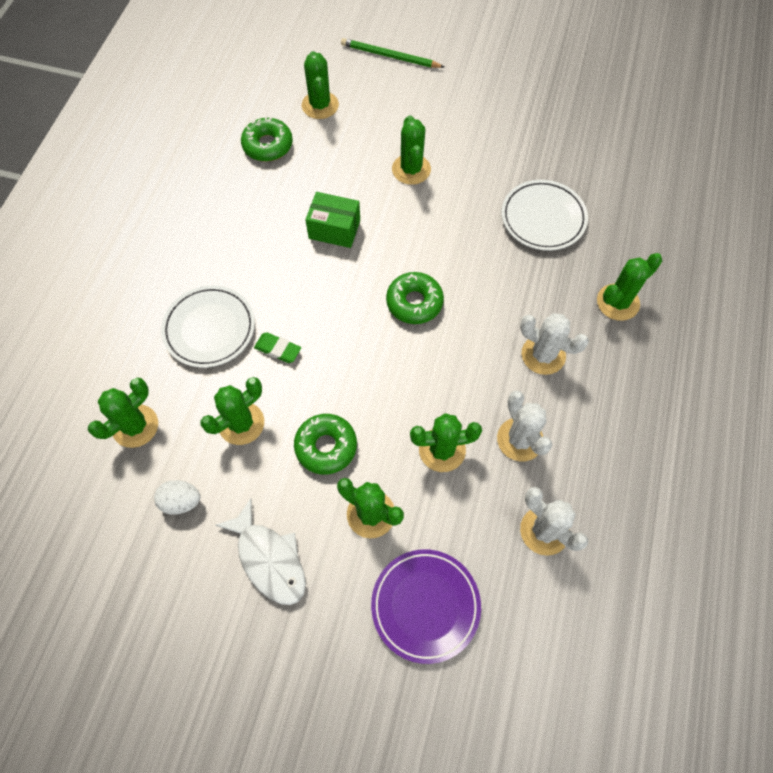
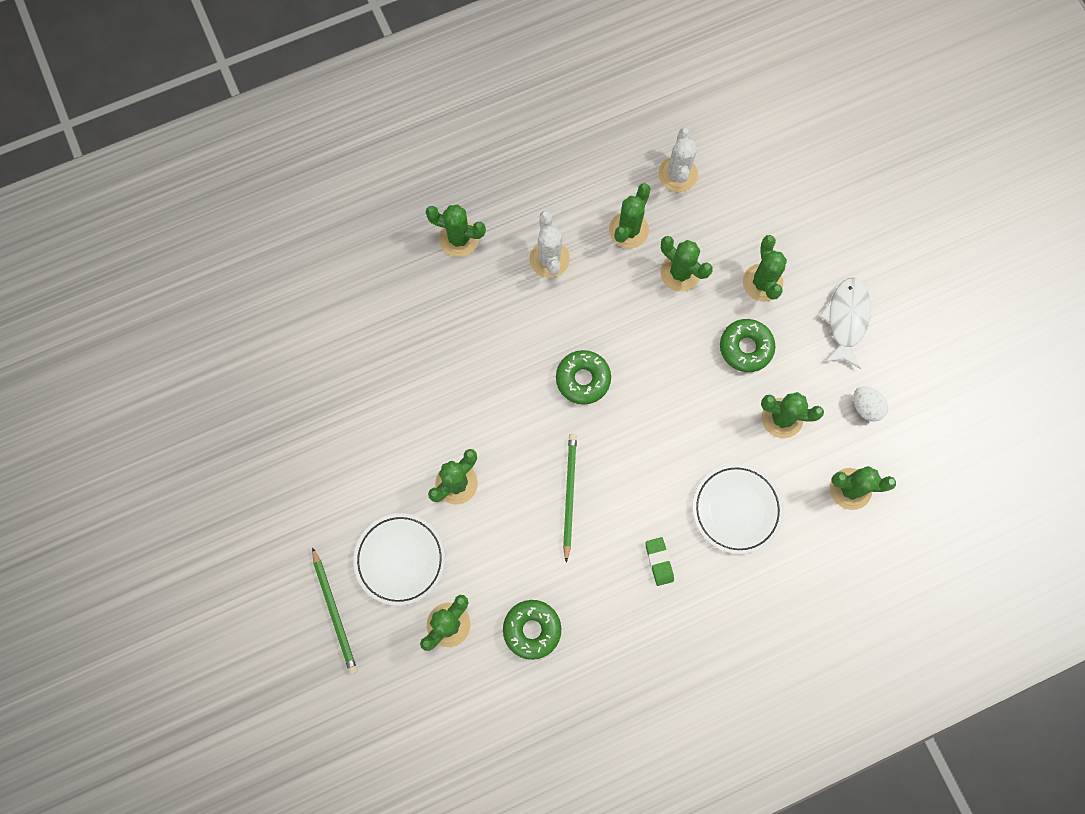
camera: 130 degrees left, 10 degrees up
green eraser [254,332,301,363] -> green eraser moved to [645,537,674,586]
green box [305,192,360,248] -> green pencil [563,434,577,563]
purple plate [371,549,481,664] -> none
white cactus [497,391,552,461] -> green cactus [609,183,651,248]
white plate [501,180,588,251] -> white plate moved to [353,513,445,606]

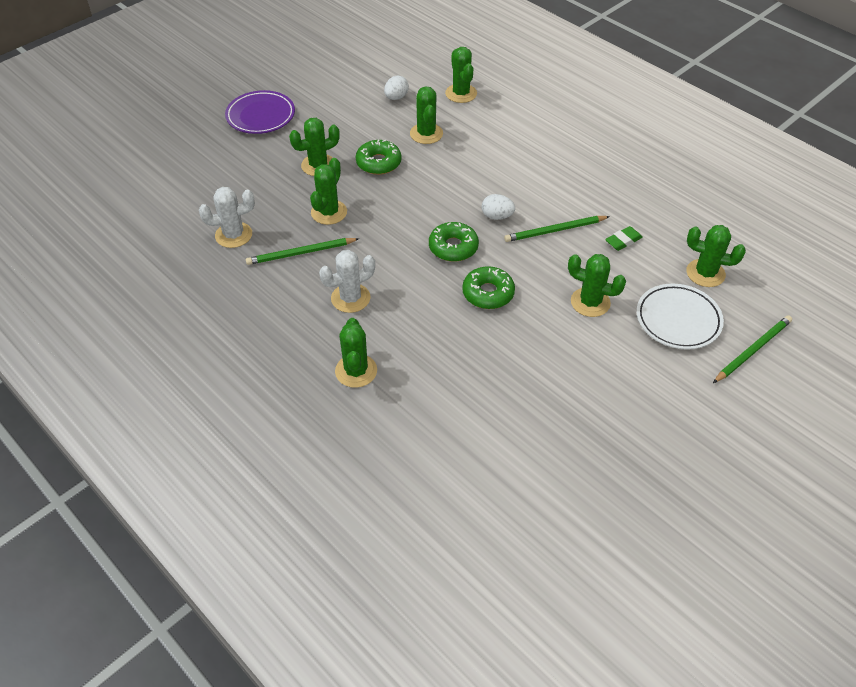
camera: 110 degrees left, 25 degrees down
green donut [503,600,561,660] -> green donut moved to [462,266,515,309]
green cactus [609,183,651,248] -> green pencil [246,238,359,265]
green eraser [645,537,674,586] -> green eraser moved to [605,226,643,251]
white plate [693,464,784,554] -> none
white fish [819,278,871,369] -> none
none -> purple plate [225,90,295,134]
none -> white egg [482,194,515,220]

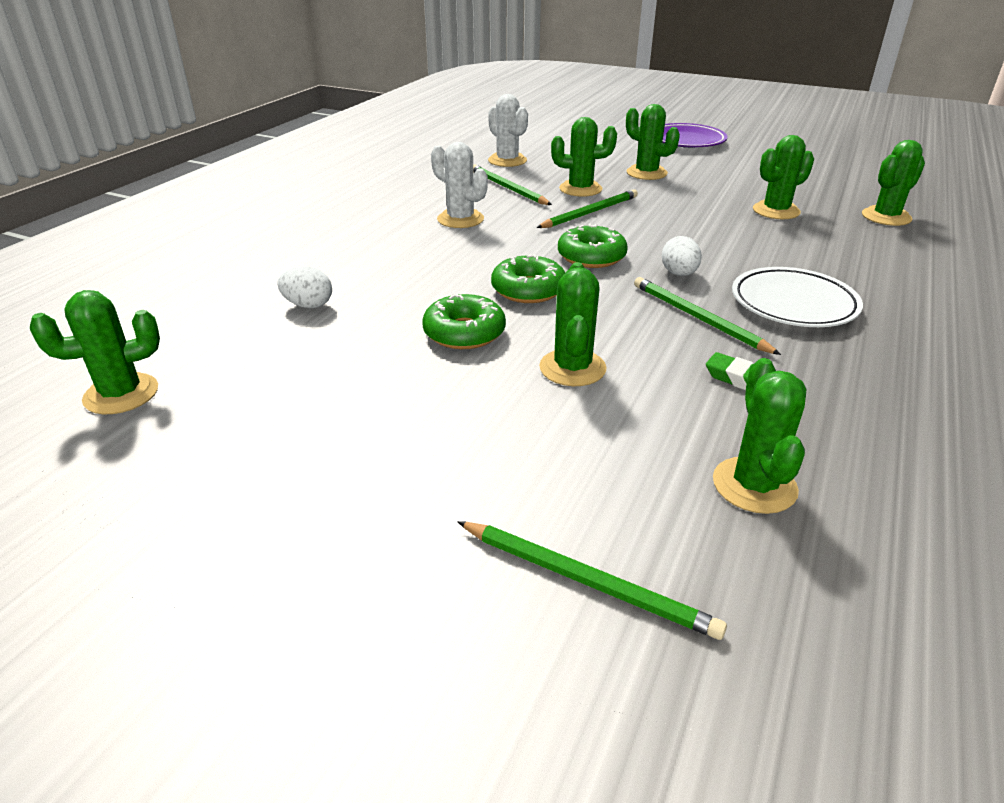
camera: 70 degrees right, 15 degrees down
green cactus [335,318,377,388] -> green cactus moved to [30,290,160,414]
green donut [356,140,402,175] -> green donut moved to [422,294,506,349]
white egg [384,76,409,100] -> white egg moved to [277,267,332,308]
white plate [636,284,724,350] -> white plate moved to [732,267,863,327]
none -> green pencil [536,189,638,228]

